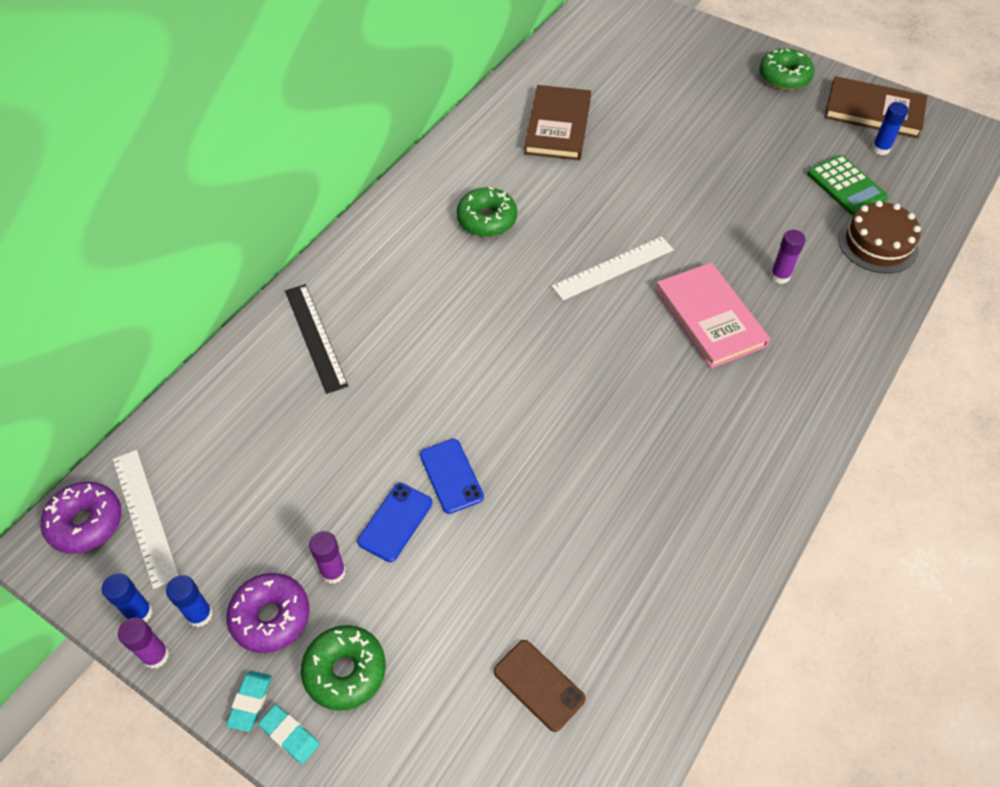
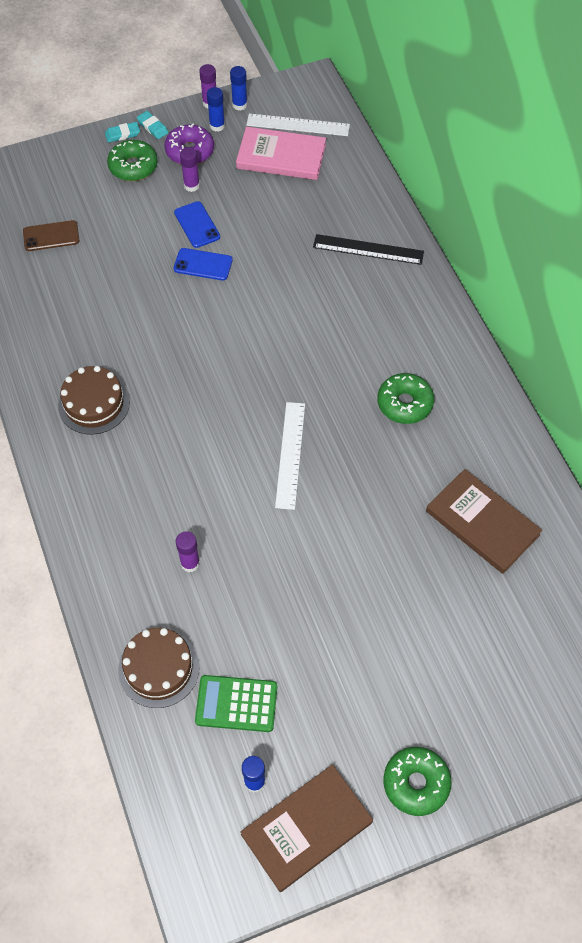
camera: 125 degrees right, 5 degrees up
purple donut [41,482,121,554] -> none
pink book [655,262,770,369] -> pink book moved to [236,127,326,180]
none -> brown cake [58,366,130,435]

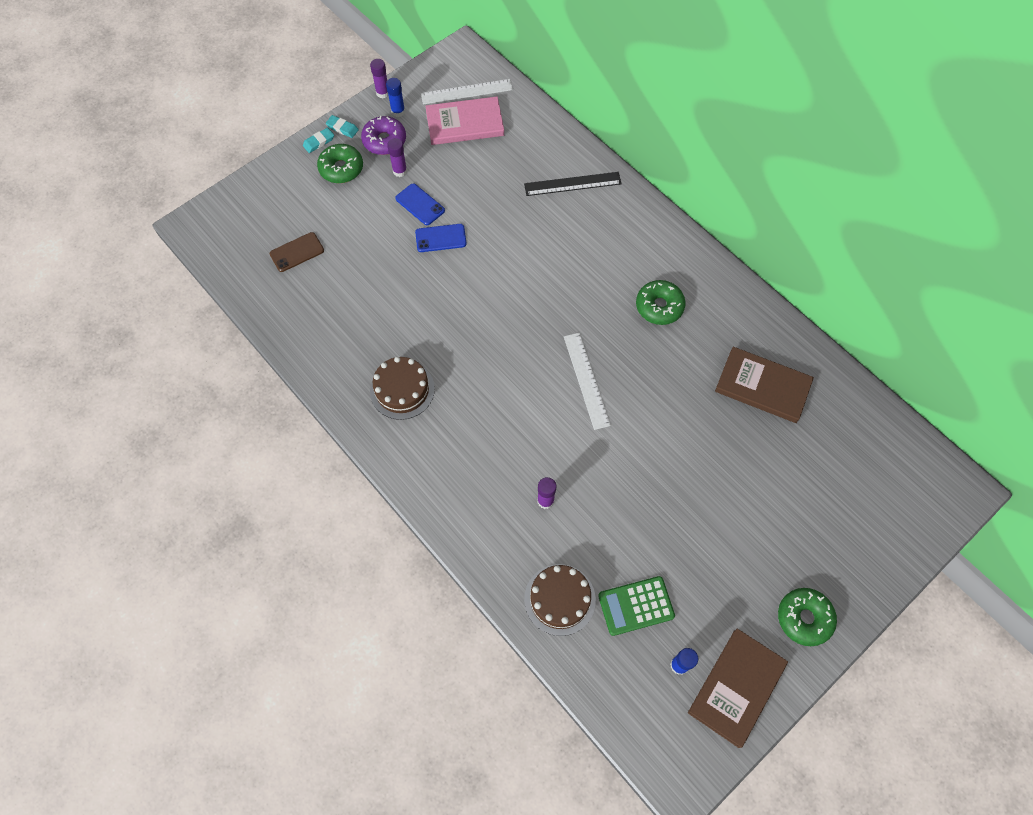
camera: 20 degrees left, 5 degrees up
blue glue stick [230,66,247,111] -> none

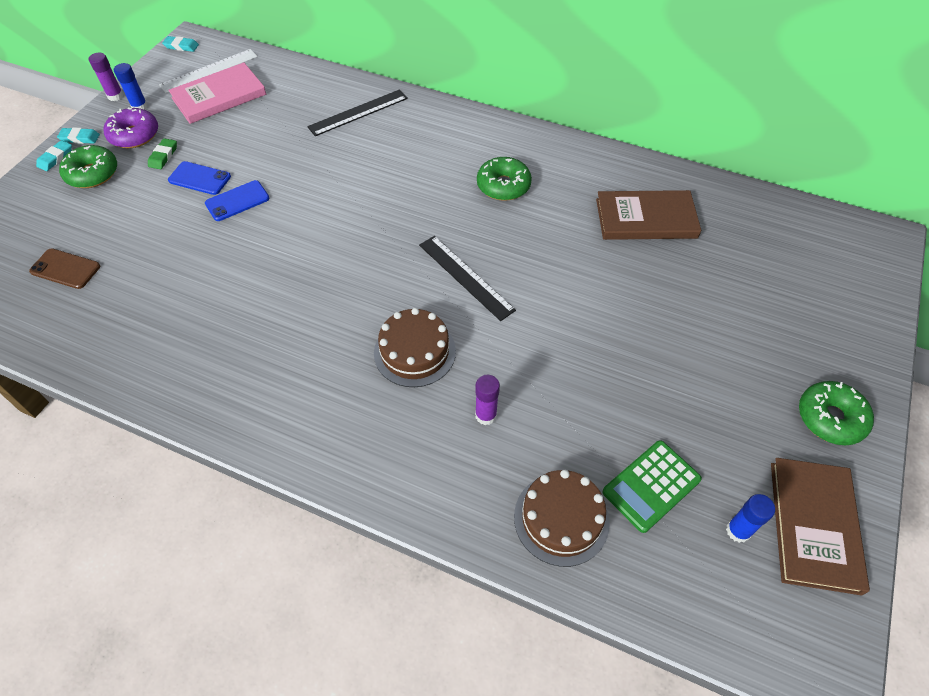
camera: 25 degrees left, 10 degrees down
brown phone [270,232,324,272] -> brown phone turned 75 degrees clockwise [29,249,100,289]
brown cake [370,357,435,420] -> brown cake moved to [374,308,456,387]
purple glue stick [387,138,407,177] -> green eraser [148,138,177,169]
white ruler [564,333,611,430] -> black ruler [419,236,516,321]
none -> turquoise eraser [162,36,199,52]

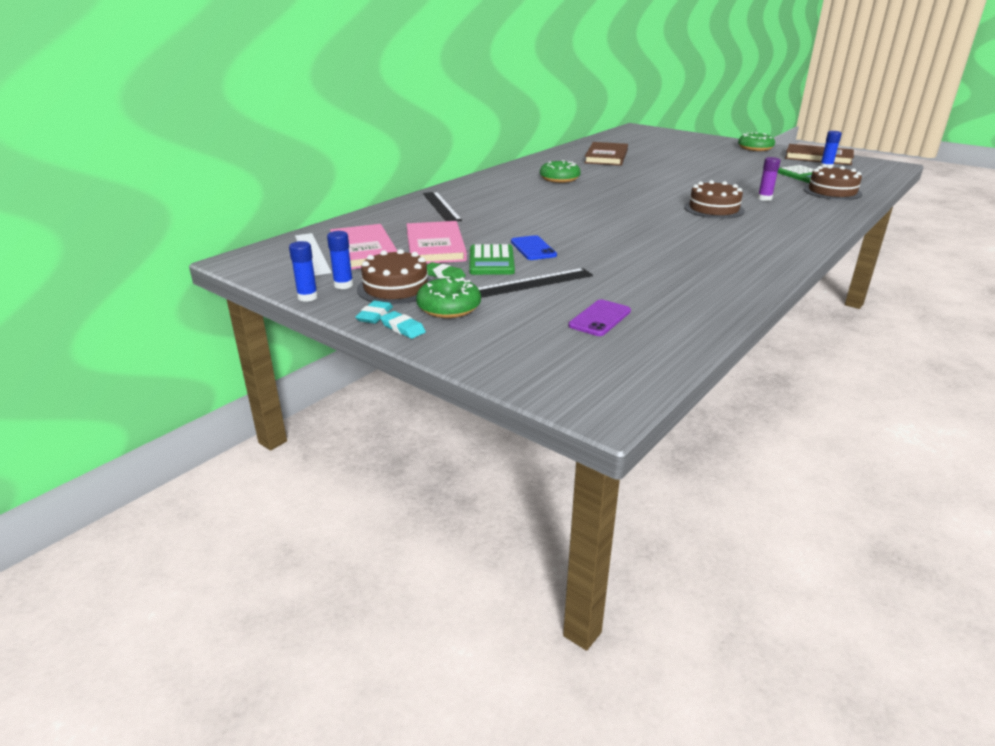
camera: 75 degrees left, 25 degrees down
brown phone [29,249,100,289] -> purple phone [568,299,631,336]
purple glue stick [89,52,123,101] -> blue glue stick [289,241,318,302]
purple donut [103,108,158,148] -> brown cake [357,249,432,305]
turquoise eraser [162,36,199,52] -> none
blue phone [168,161,231,195] -> green calculator [469,244,515,275]
black ruler [419,236,516,321] -> black ruler moved to [478,268,593,298]
none -> pink book [407,221,467,264]

